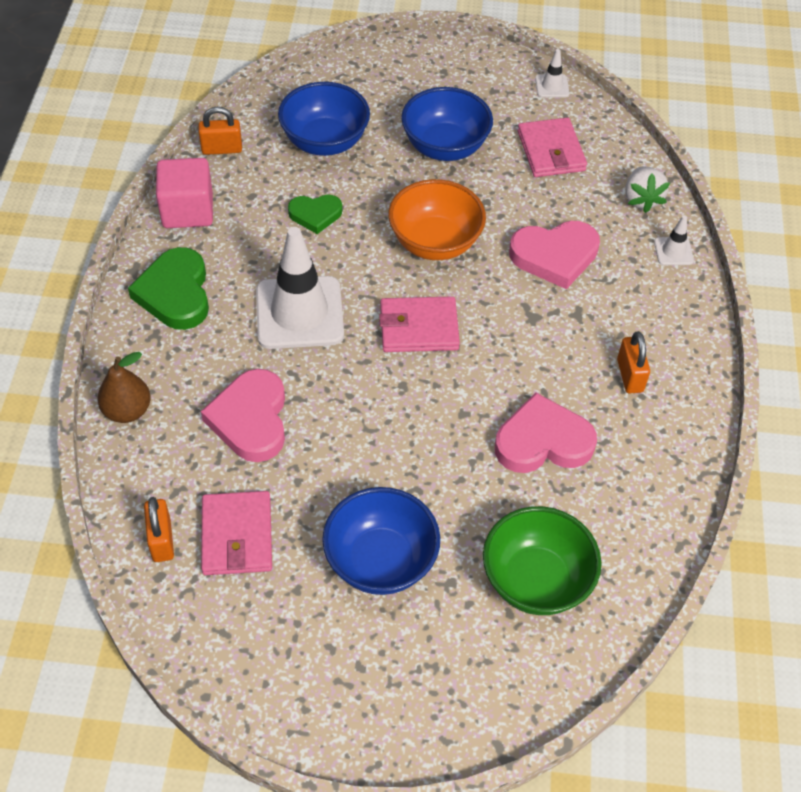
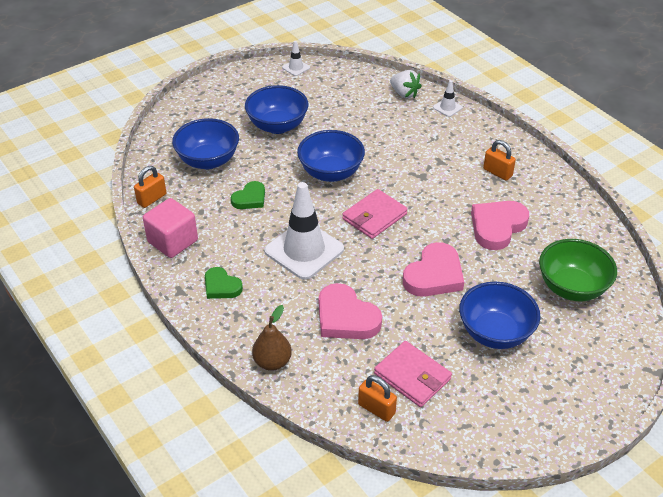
camera: 40 degrees left, 10 degrees down
green heart [128,247,209,330] -> green heart [205,267,243,299], size x0.61
orange bowl [388,179,486,260] -> blue bowl [297,130,365,182]
pink heart [509,221,600,289] -> pink heart moved to [403,242,464,297]
pink wallet [518,118,587,177] -> none

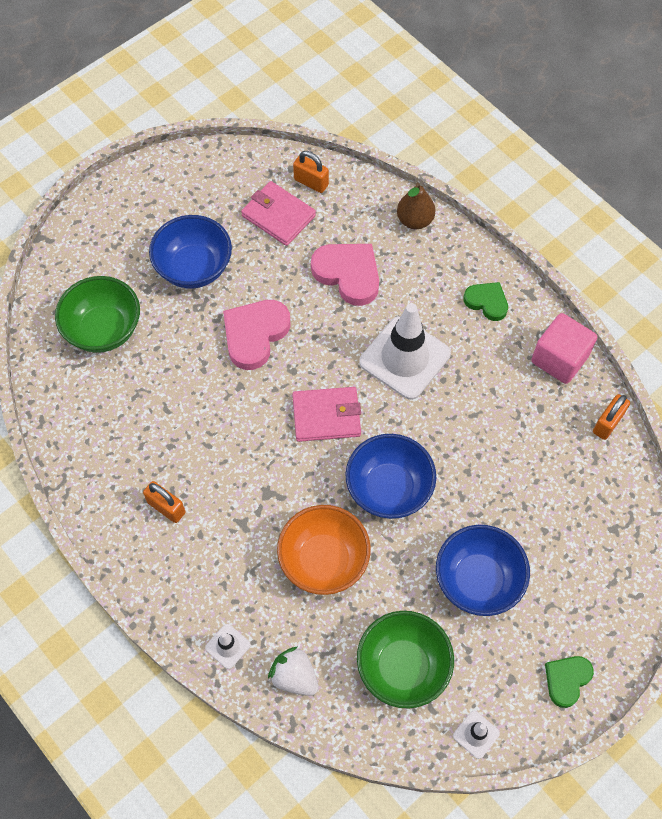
camera: 175 degrees right, 20 degrees up
blue bowl [172,118,239,169] -> none
green heart [231,181,265,209] -> green heart moved to [545,656,594,708]
pink wallet [342,189,408,239] -> pink wallet turned 45 degrees clockwise [292,387,361,442]
pink heart [471,201,529,250] -> none
none -> orange bowl [277,505,371,595]
none -> green bowl [357,611,454,708]

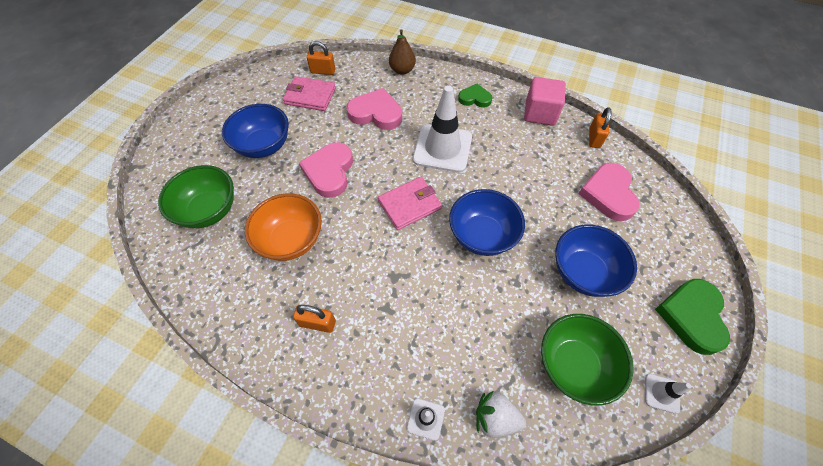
camera: 25 degrees left, 5 degrees down
orange bowl [277,505,371,595] -> orange bowl moved to [245,193,322,261]
green heart [545,656,594,708] -> green heart [655,279,730,355], size x1.64
none -> pink heart [578,163,639,221]

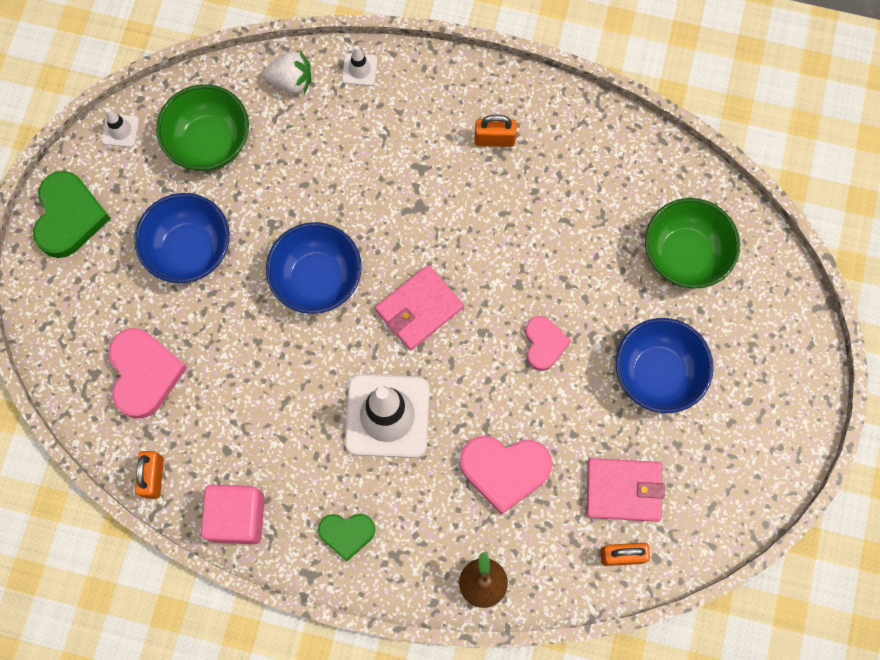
camera: 170 degrees right, 15 degrees up
orange bowl [245,193,322,261] -> none
pink heart [299,142,353,198] -> pink heart [525,316,571,371], size x0.61

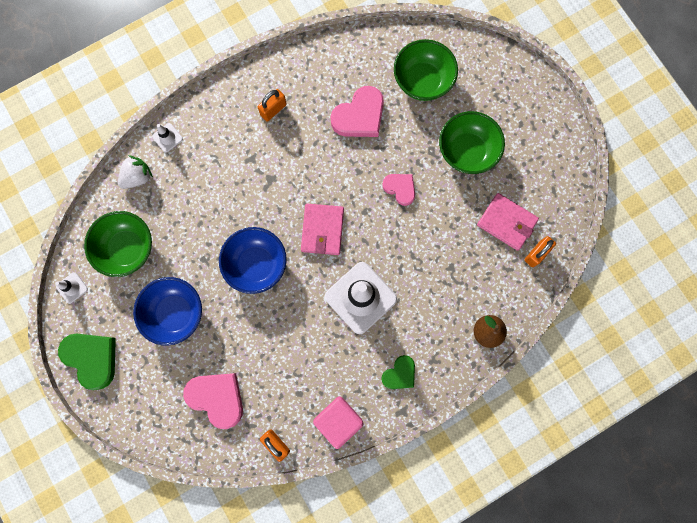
camera: 45 degrees left, 5 degrees up
pink heart [460,436,552,515] -> pink heart moved to [331,86,384,137]
pink wallet [587,458,665,522] -> pink wallet turned 75 degrees clockwise [477,193,539,251]
blue bowl [616,318,714,413] -> green bowl [439,111,505,174]

